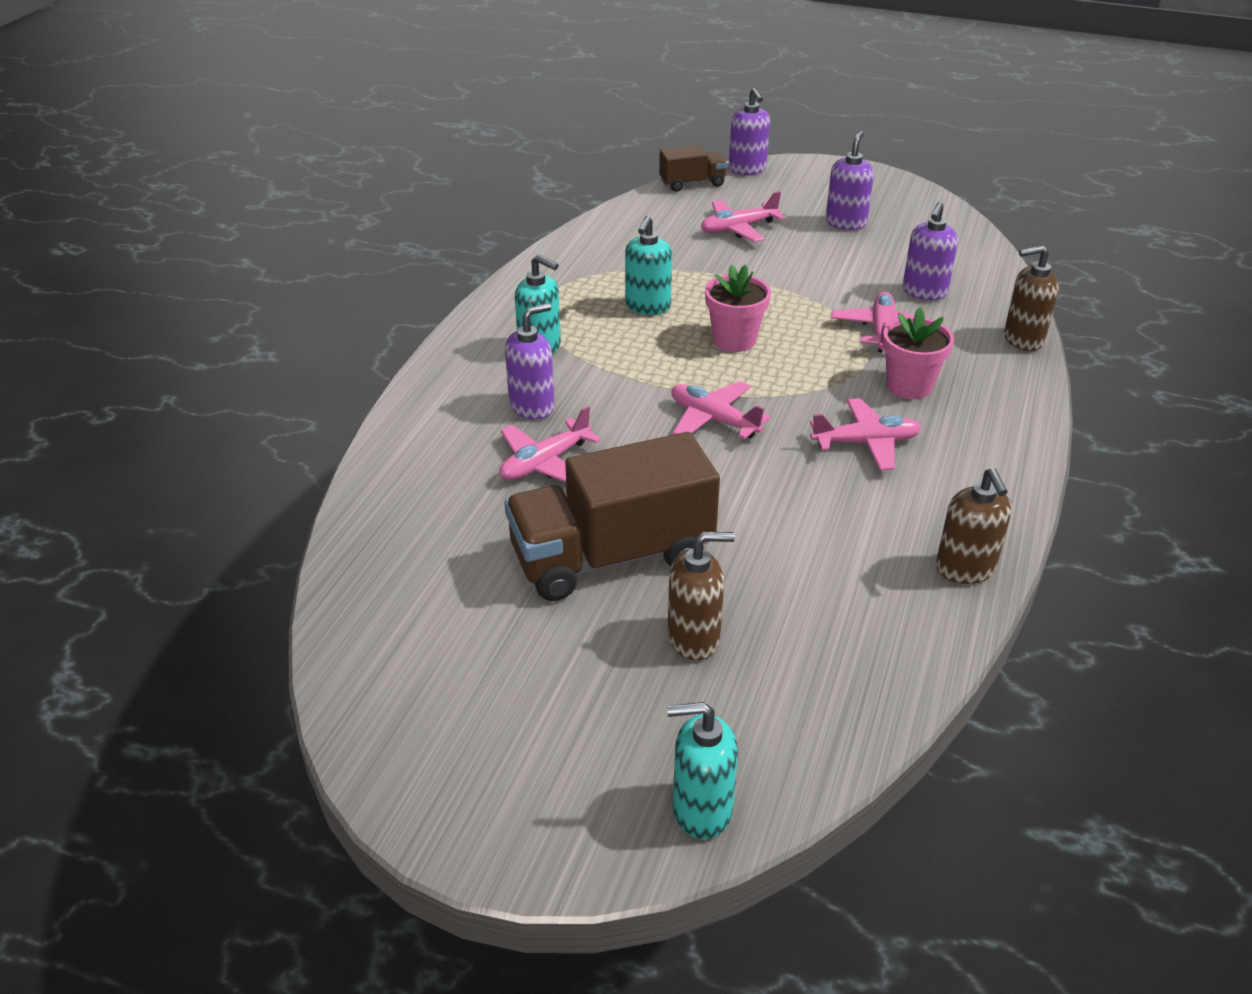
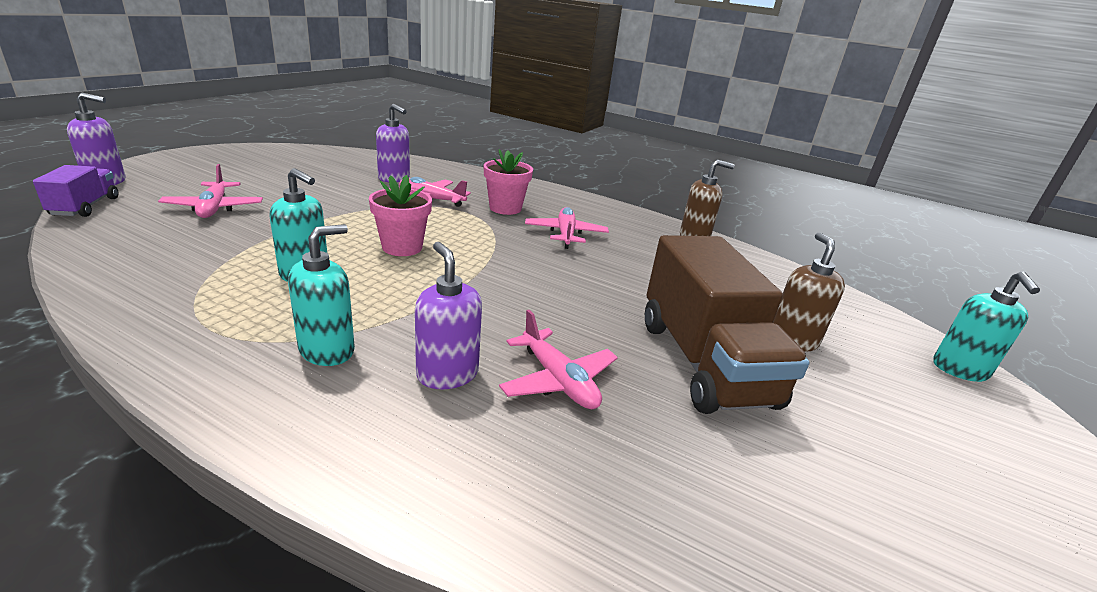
camera: 85 degrees left, 10 degrees down
brown truck [659,145,727,192] -> purple truck [33,165,119,217]
pink plane [671,381,771,439] -> none
purple soap dispenser [826,131,874,230] -> none
brown soap dispenser [1004,245,1059,351] -> none

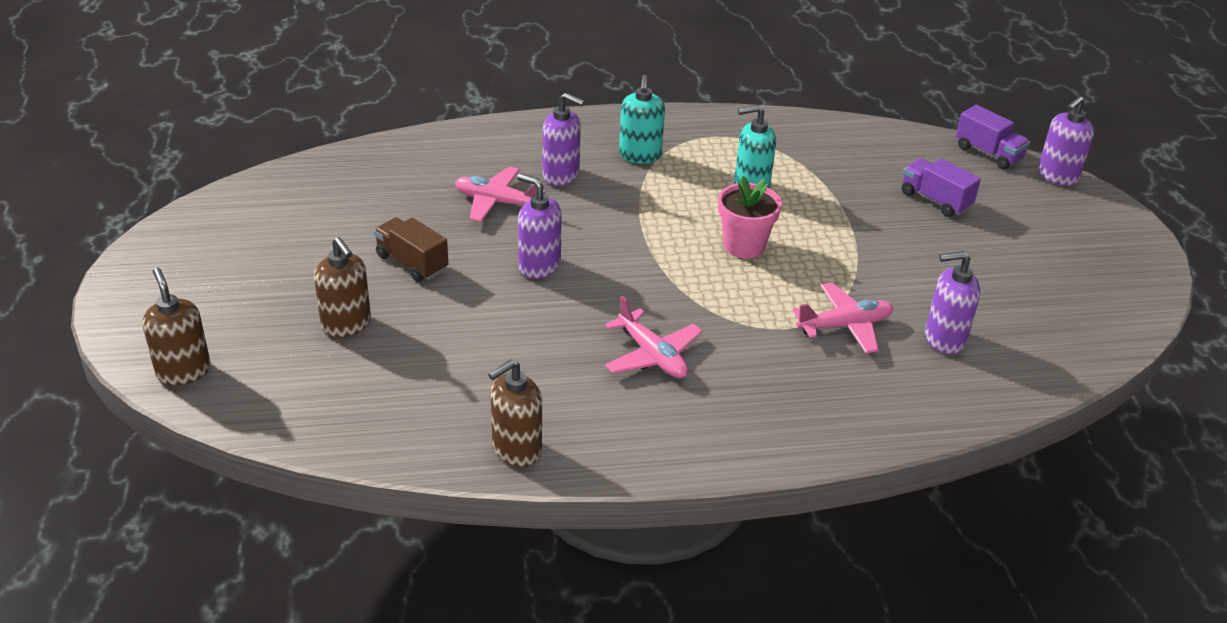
camera: 145 degrees right, 10 degrees up
pink plane [158,164,263,218] -> purple truck [902,158,981,217]
pink flower pot [484,149,533,215] -> none
brown truck [645,235,809,414] -> brown truck [374,217,449,282], size x0.50
turquoise soap dispenser [933,272,1040,382] -> brown soap dispenser [142,267,211,386]
none -> purple soap dispenser [517,173,562,279]

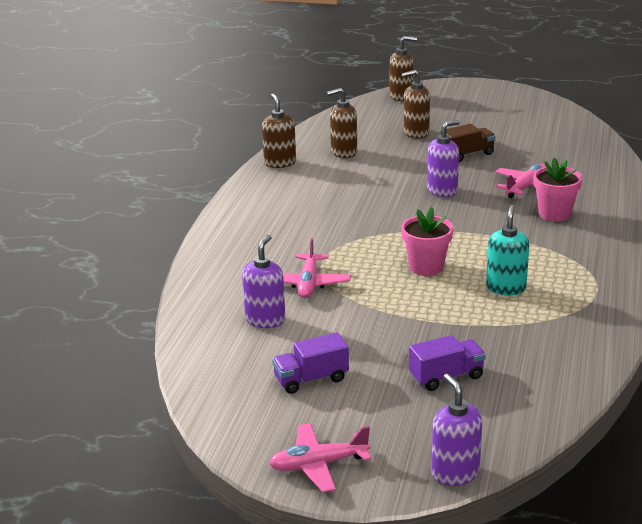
camera: 115 degrees right, 10 degrees down
purple soap dispenser [543,93,585,186] -> pink flower pot [533,158,582,222]
pink plane [605,296,702,378] -> pink plane moved to [269,423,371,492]
turquoise soap dispenser [619,75,665,164] -> none
purple truck [956,105,1030,169] -> purple truck moved to [272,332,349,394]
none -> brown soap dispenser [326,88,357,158]

